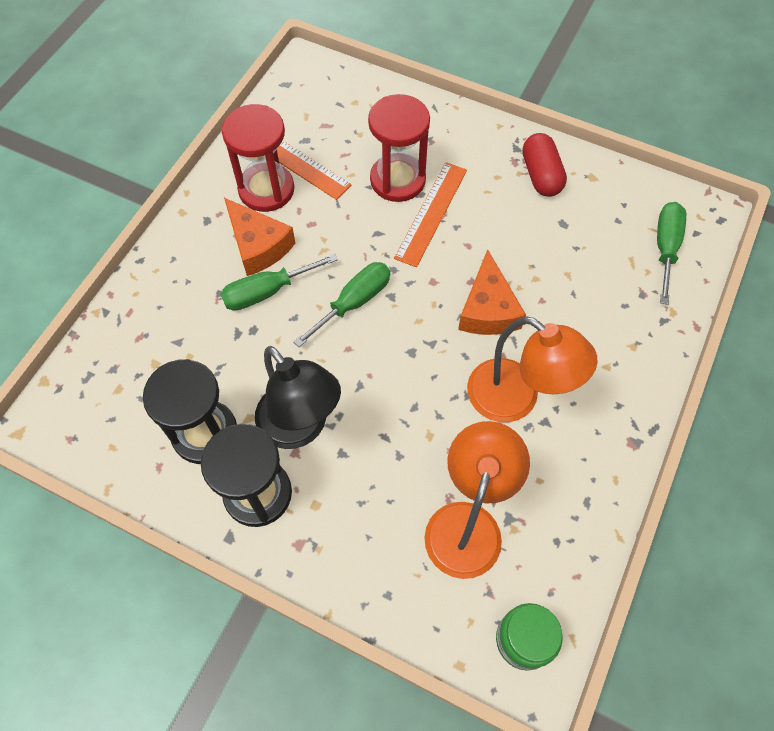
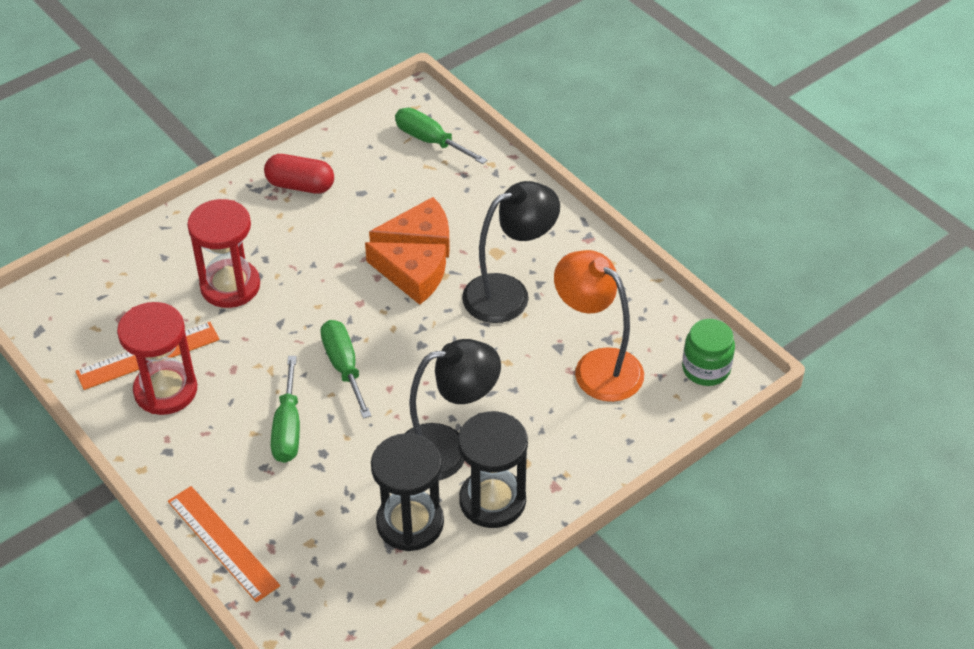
camera: 65 degrees left, 15 degrees down
orange cheese [224,198,295,276] -> orange cheese moved to [369,197,450,258]
orange ruler [394,162,467,267] -> orange ruler moved to [168,486,280,602]
orange lamp [467,316,597,422] -> black lamp [462,181,560,323]

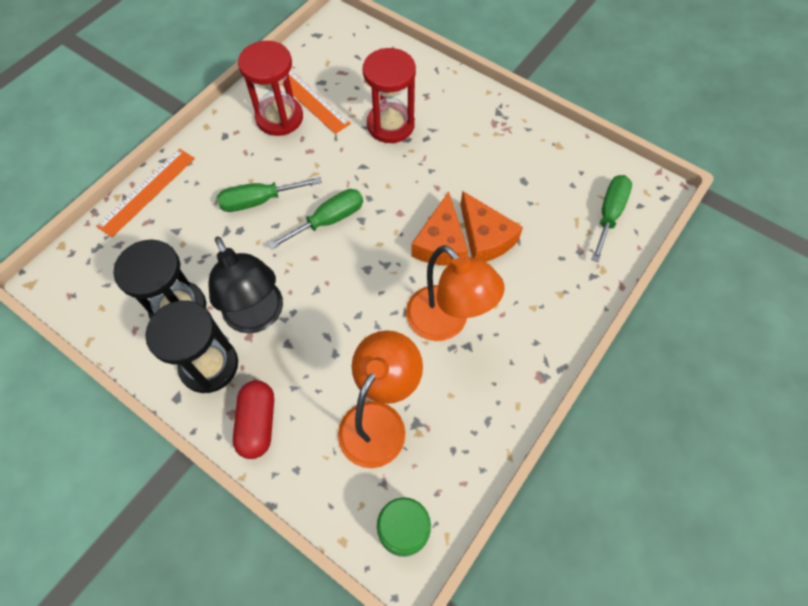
camera: 75 degrees right, 15 degrees up
red capsule [264,154,334,194] -> red capsule moved to [233,380,274,459]
black lamp [462,181,560,323] -> orange lamp [406,245,505,341]

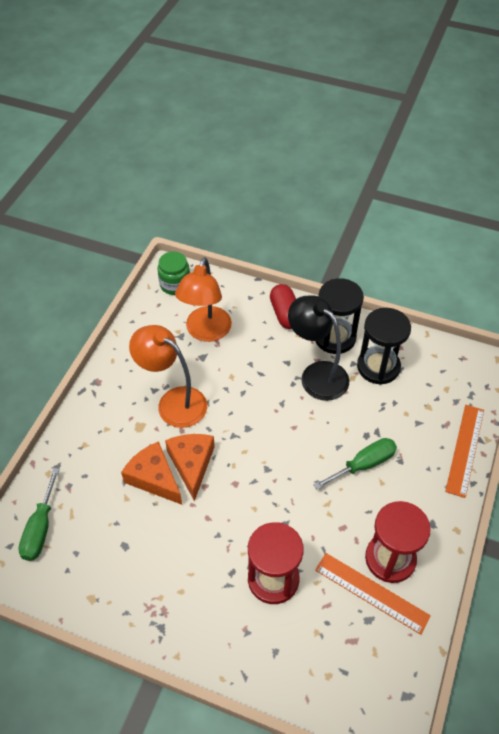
camera: 165 degrees right, 10 degrees down
green screwdriver [268,189,363,250] -> none

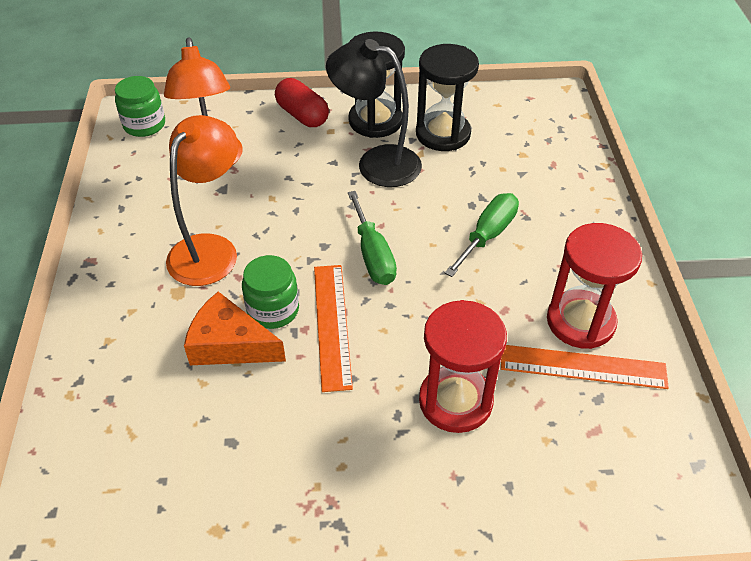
camera: 25 degrees left, 5 degrees down
green screwdriver [18,468,60,561] -> green screwdriver moved to [348,191,397,285]
orange lamp [129,325,207,428] -> orange lamp turned 105 degrees clockwise [166,115,238,286]
orange cheese [165,434,215,501] -> green jar [242,255,299,329]
orange ruler [445,405,484,498] -> orange ruler moved to [314,265,353,392]

